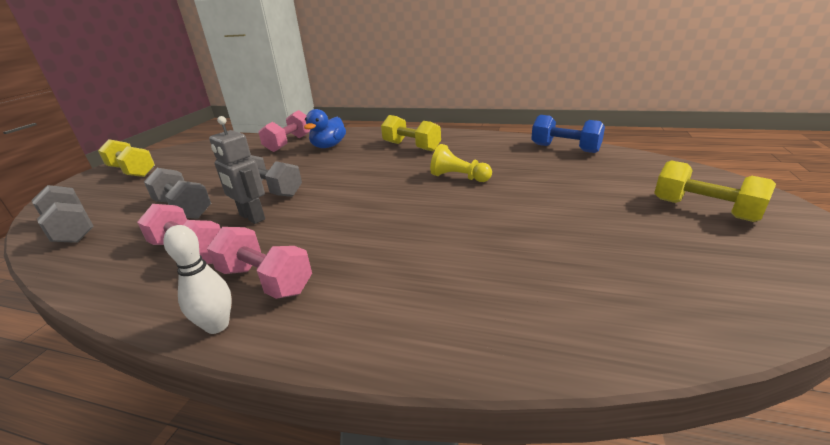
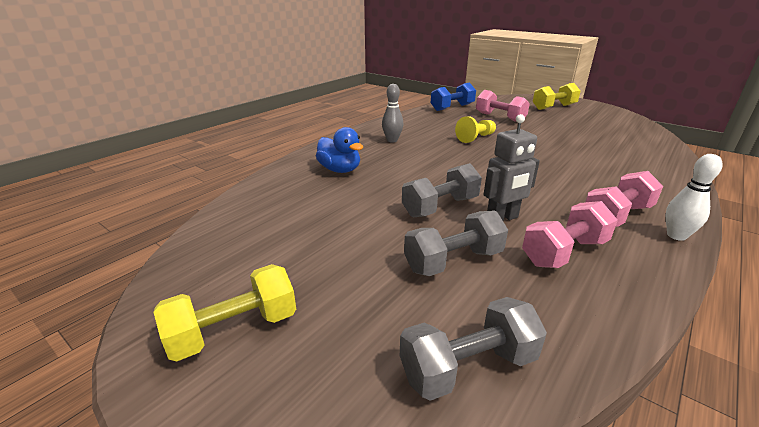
camera: 70 degrees left, 0 degrees up
pink dumbbell [259,110,310,152] -> pink dumbbell moved to [476,90,530,122]
yellow dumbbell [381,115,441,151] -> grey bowling pin [382,84,403,142]

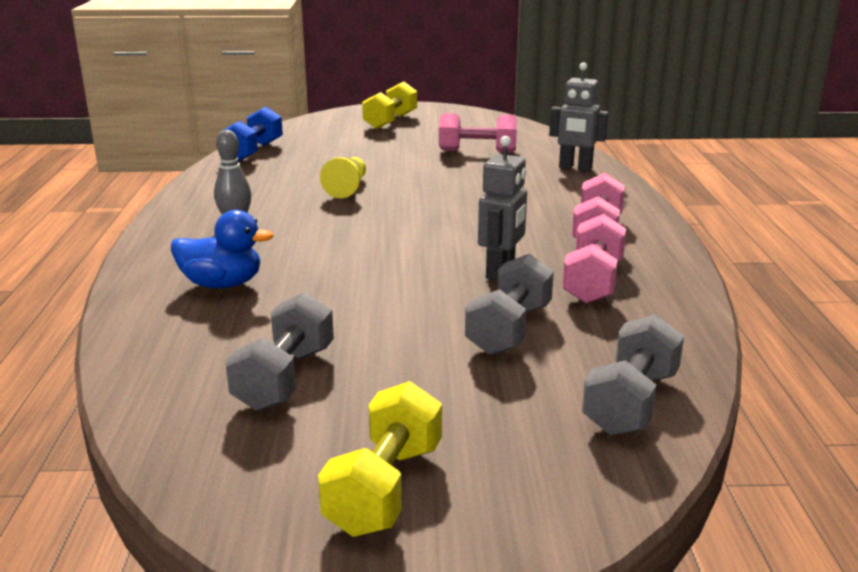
camera: 40 degrees left, 5 degrees down
grey dumbbell [402,163,482,217] -> grey dumbbell moved to [225,292,334,411]
pink dumbbell [476,90,530,122] -> pink dumbbell moved to [439,113,517,153]
white bowling pin [666,154,722,241] -> none
none -> grey robot [549,62,608,171]

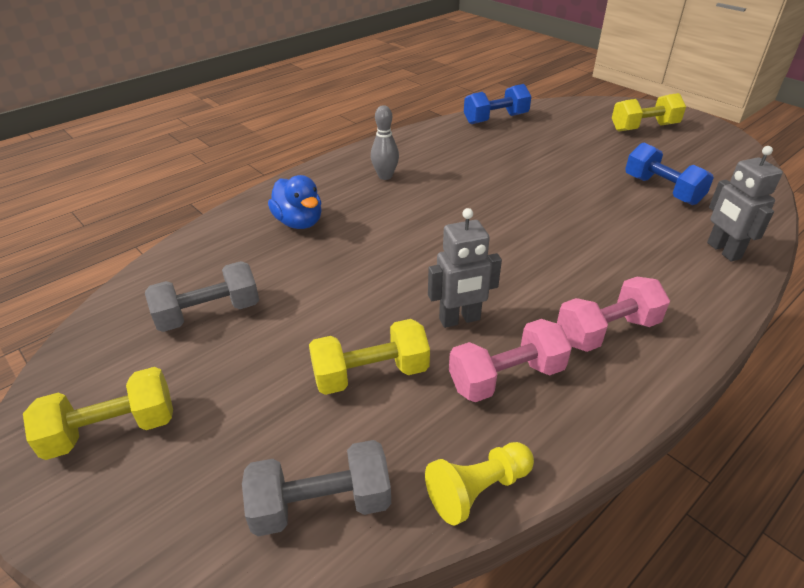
camera: 50 degrees right, 15 degrees up
yellow pawn [320,157,366,198] -> yellow pawn moved to [425,442,534,526]
pink dumbbell [439,113,517,153] -> blue dumbbell [625,143,714,205]
grey dumbbell [465,254,554,356] -> yellow dumbbell [309,319,430,395]

